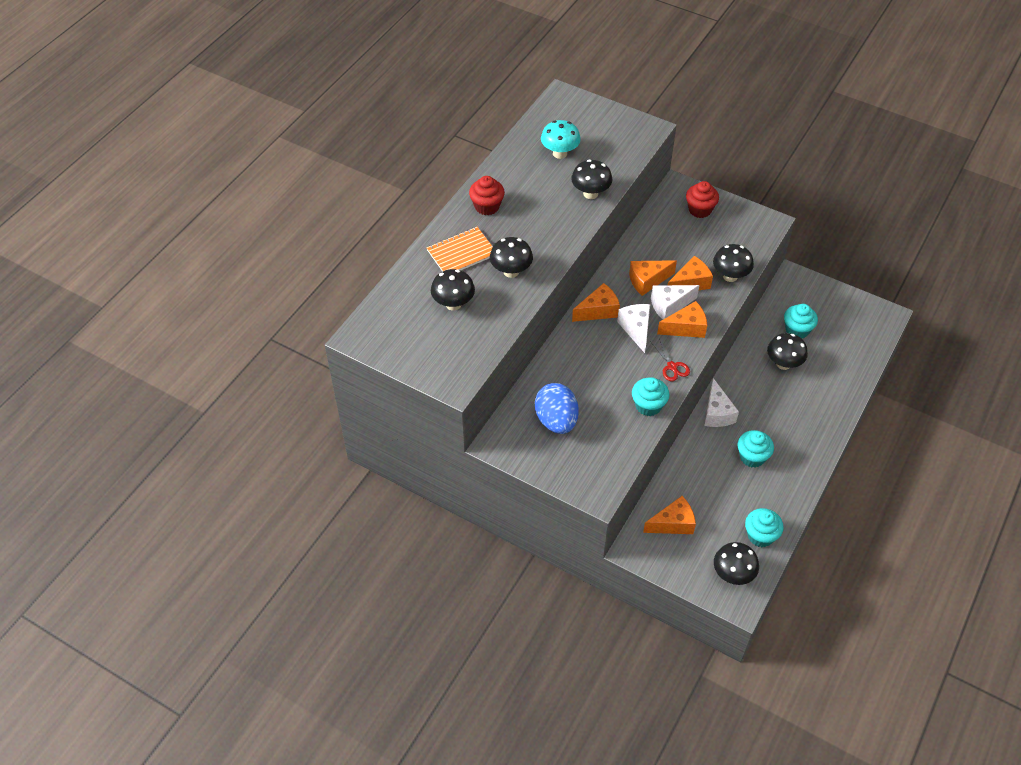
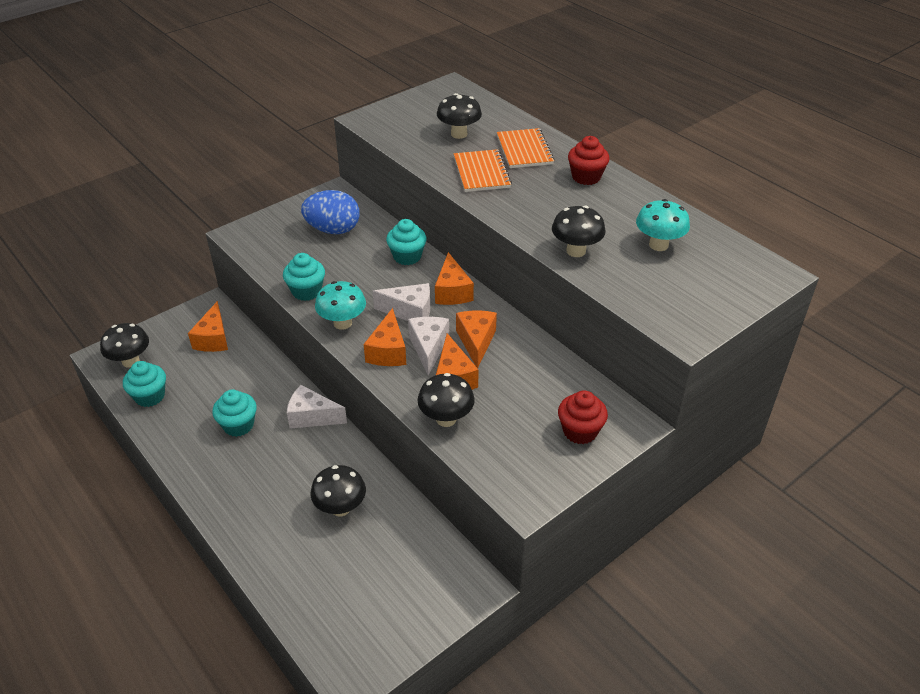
camera: 110 degrees right, 10 degrees down
black mushroom [490,237,533,278] -> orange notebook [454,149,512,192]
red scissors [650,338,690,381] -> turquoise mushroom [315,281,366,330]
turquoise cupcake [784,304,818,339] -> turquoise cupcake moved to [386,219,426,265]

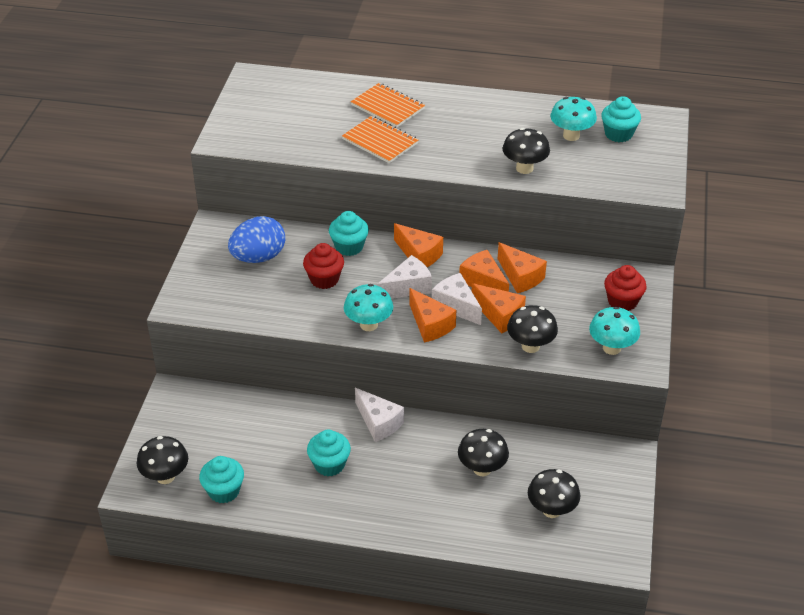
camera: 40 degrees left, 0 degrees up
orange cheese [188,301,228,352] -> orange cheese moved to [498,242,547,293]
turquoise cupcake [283,253,325,301] -> turquoise cupcake moved to [601,96,641,142]
white cheese [287,385,347,429] -> white cheese turned 105 degrees counterclockwise [355,388,404,442]
black mushroom [437,93,482,139] -> black mushroom moved to [528,469,580,518]
red cupcake [568,136,610,185] -> red cupcake moved to [303,243,344,289]
none -> turquoise mushroom [589,306,640,355]

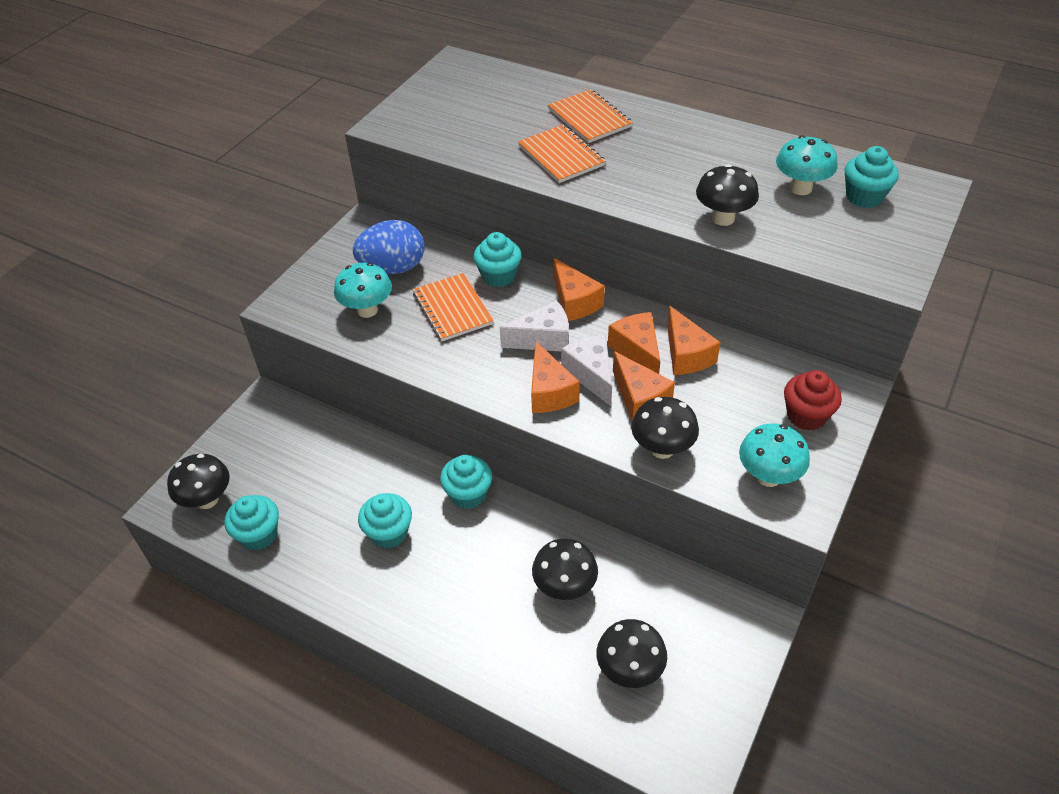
camera: 20 degrees right, 5 degrees up
red cupcake [303,243,344,289] -> orange notebook [413,273,494,342]
turquoise mushroom [344,284,393,331] -> turquoise mushroom moved to [334,263,392,318]
white cheese [355,388,404,442] -> turquoise cupcake [440,455,492,509]

